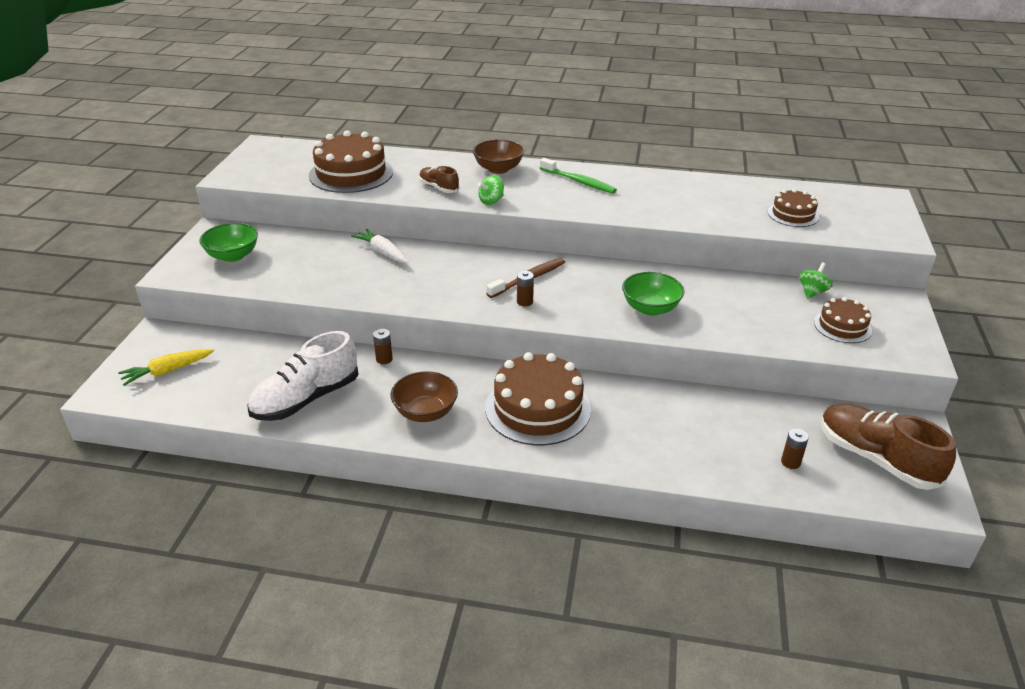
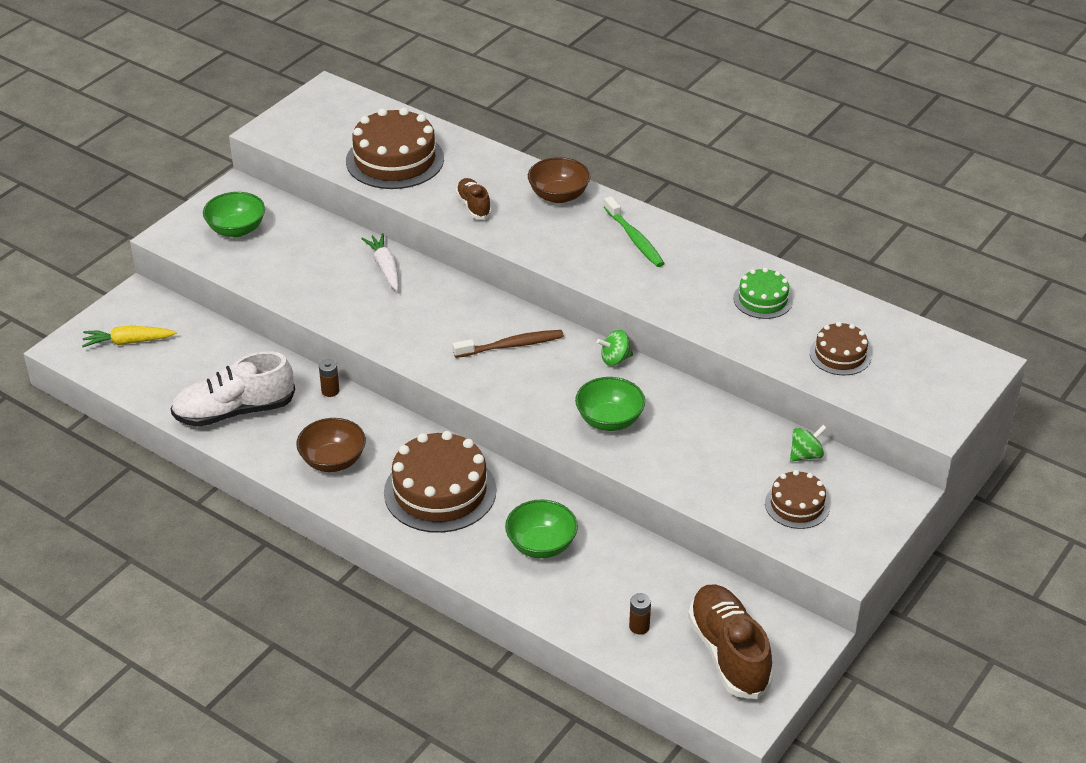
camera: 25 degrees right, 5 degrees up
green spinning top [478,175,504,205] -> green spinning top moved to [597,330,633,366]
brown battery [517,271,534,306] -> none
none -> green bowl [505,500,578,558]
none -> green cake [733,268,793,319]

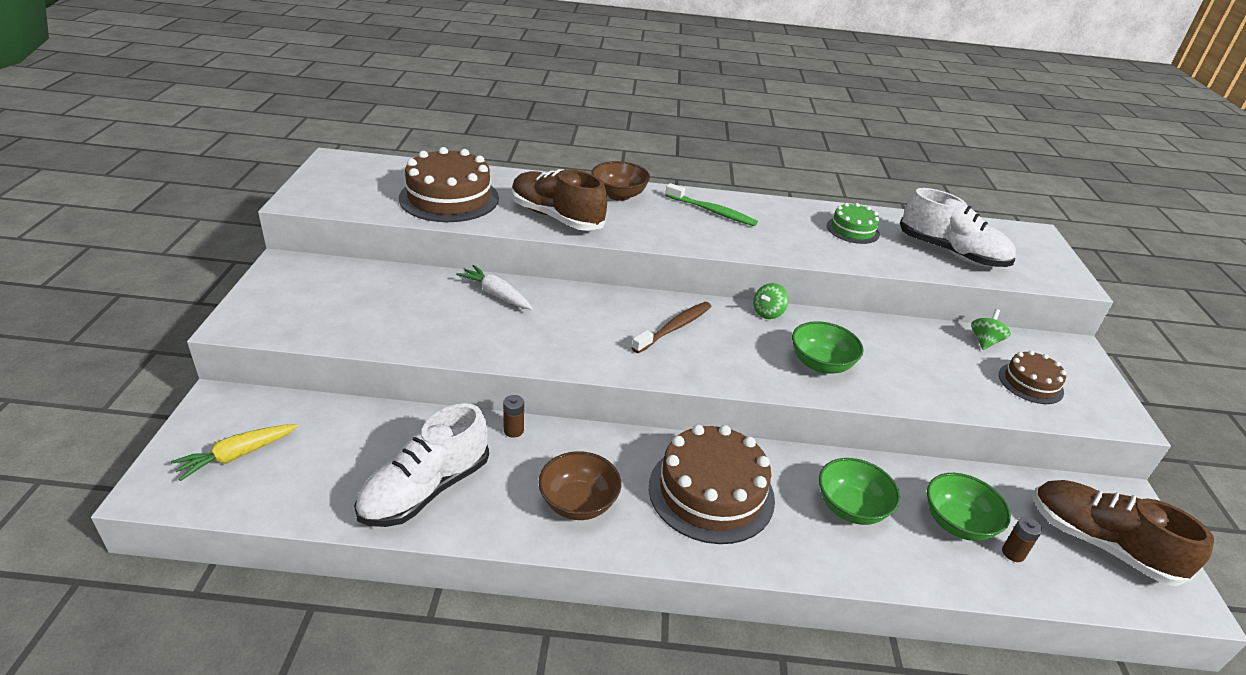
camera: 35 degrees left, 5 degrees down
green bowl [203,192,265,237] -> green bowl moved to [927,473,1011,541]
brown shoe [456,178,492,219] -> brown shoe [512,169,607,231], size x1.88
brown cake [810,322,871,375] -> white shoe [900,188,1016,267]

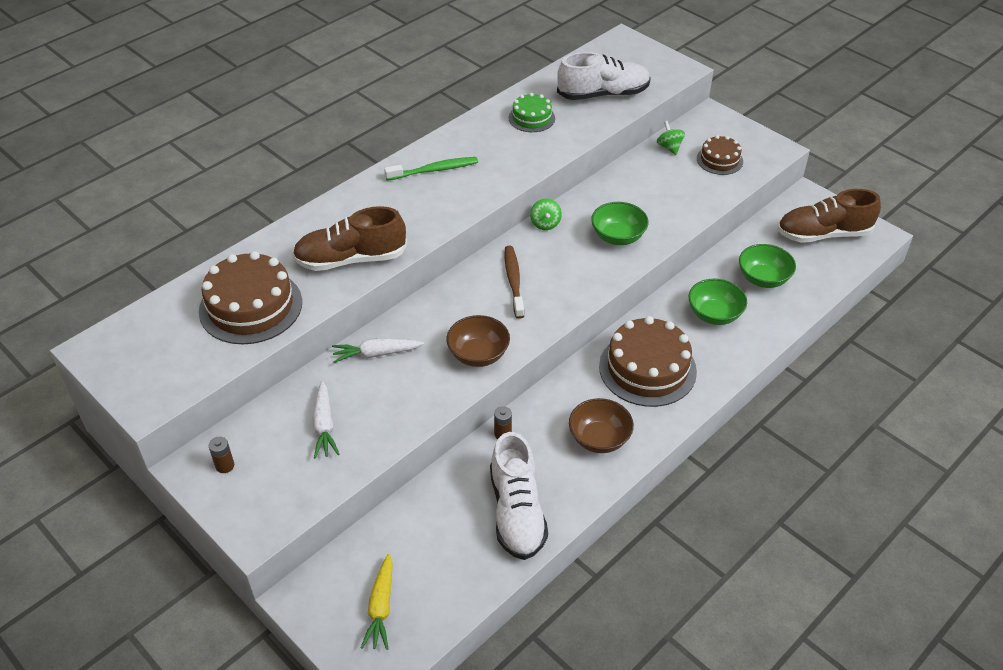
camera: 45 degrees left, 10 degrees up
brown bowl [591,161,650,201] -> brown bowl moved to [446,315,510,367]
brown battery [1002,517,1042,562] -> brown battery moved to [209,437,234,473]
none -> white carrot [312,381,339,458]

